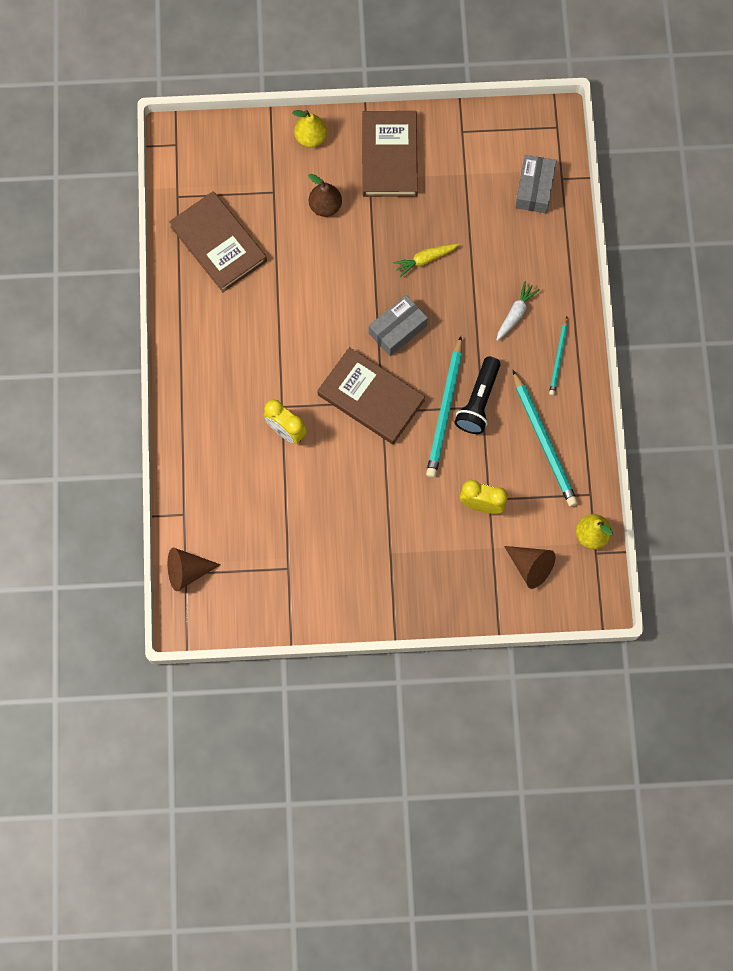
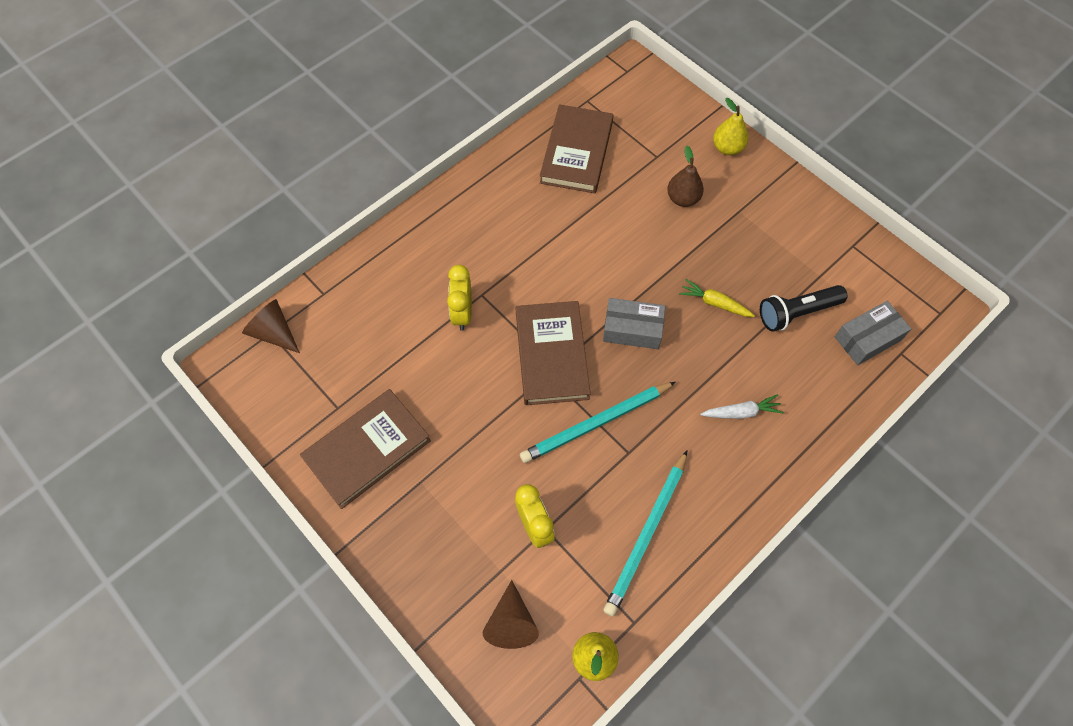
camera: 50 degrees right, 10 degrees down
brown book [362,111,418,197] -> brown book moved to [300,389,431,509]
black flashlight [455,356,500,434] -> black flashlight moved to [760,285,847,332]
turquoise pencil [549,317,568,396] -> none

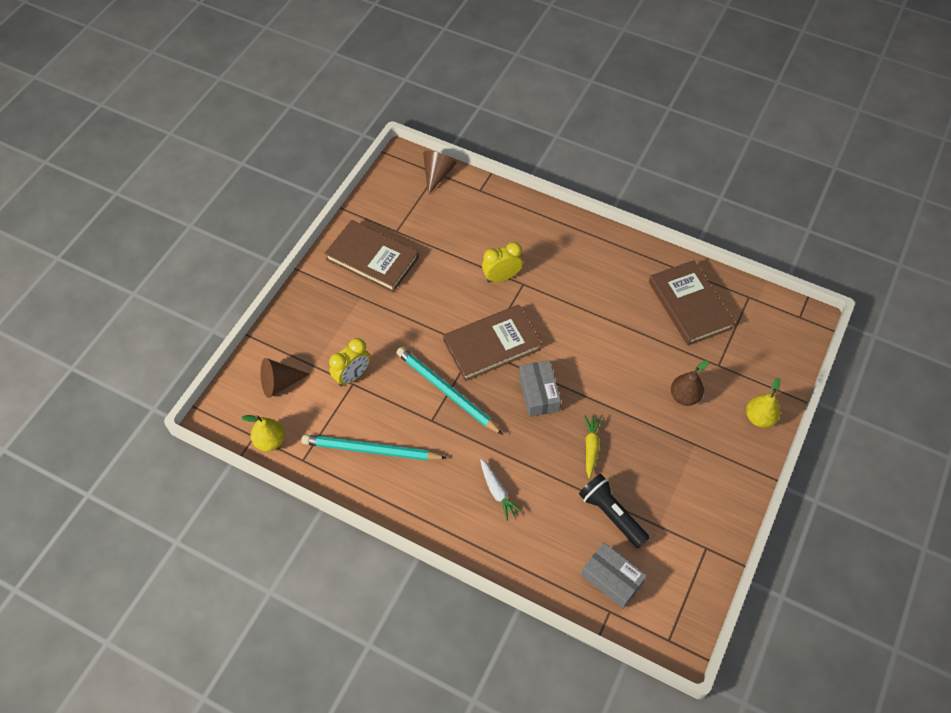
camera: 70 degrees right, 5 degrees down
brown book [540,104,614,193] -> brown book turned 75 degrees clockwise [649,260,735,346]

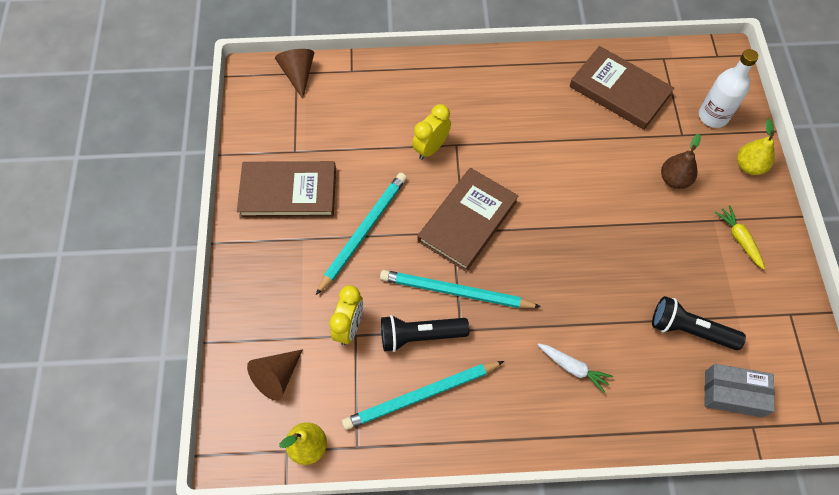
camera: 30 degrees left, 5 degrees up
grey box [519,360,561,417] -> none
yellow carrot [584,415,601,478] -> yellow carrot moved to [715,205,765,270]
none -> turquoise pencil [316,173,407,295]
none -> black flashlight [381,315,469,352]
none -> white bottle [699,49,759,128]

